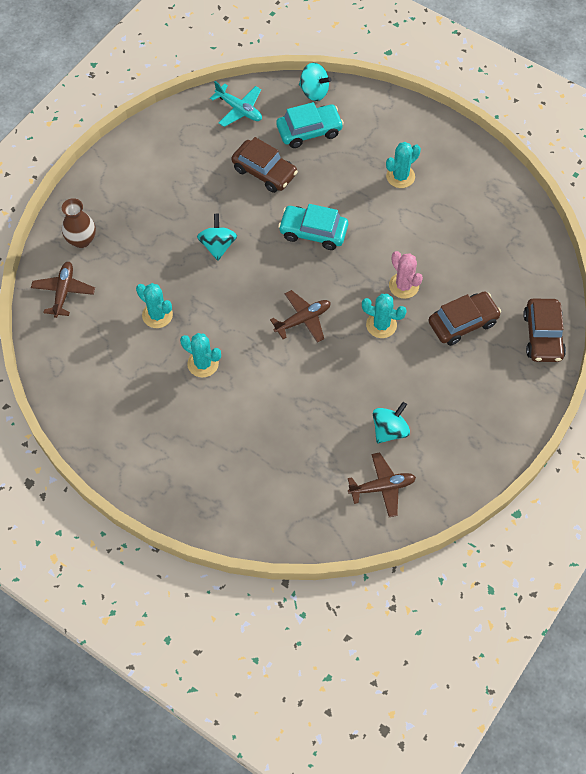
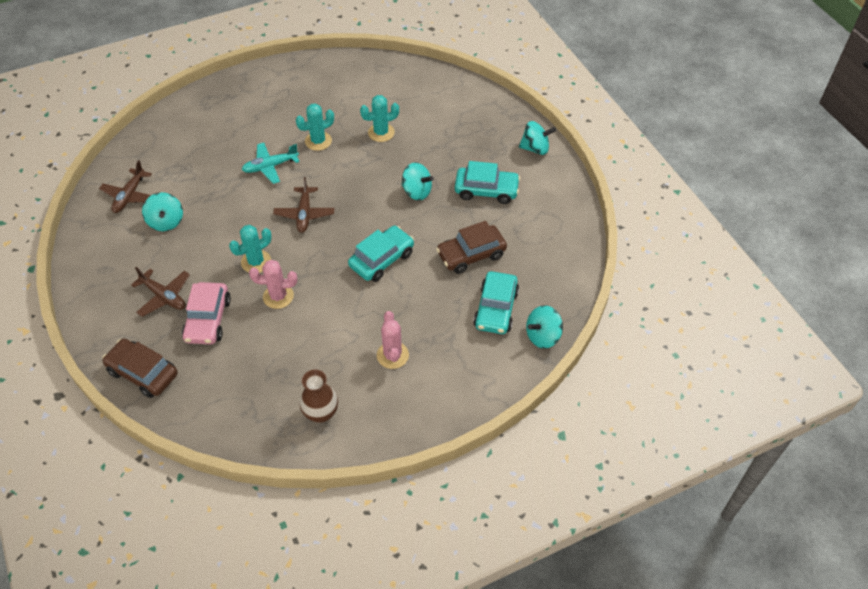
camera: 120 degrees right, 10 degrees down
brown plane [31,262,95,318] -> brown plane moved to [131,267,190,317]
brown vase [62,198,96,248] -> brown vase moved to [300,369,338,423]
turquoise plane [210,81,262,127] -> turquoise plane moved to [242,143,299,184]
turquoise cactus [386,142,421,188] -> pink cactus [377,311,409,369]
brown car [428,292,501,346] -> pink car [182,282,231,344]
none -> turquoise car [455,161,520,204]
none -> turquoise spinning top [519,121,556,155]

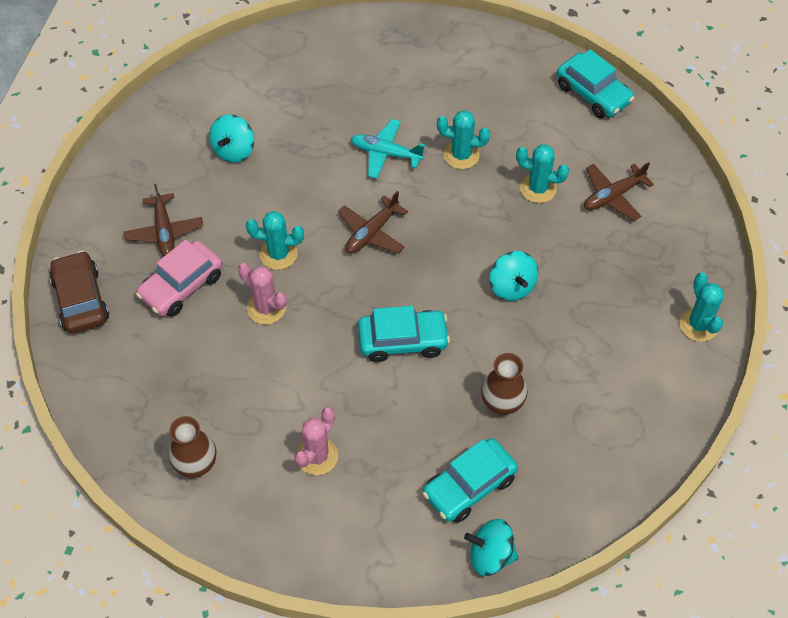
camera: 40 degrees right, 5 degrees up
brown plane [99,160,152,213] -> brown plane moved to [584,162,654,221]
brown car [436,221,507,274] -> brown vase [481,353,528,415]
turquoise car [455,161,520,204] -> turquoise car moved to [557,49,635,119]
turquoise spinning top [519,121,556,155] -> turquoise cactus [679,272,723,342]

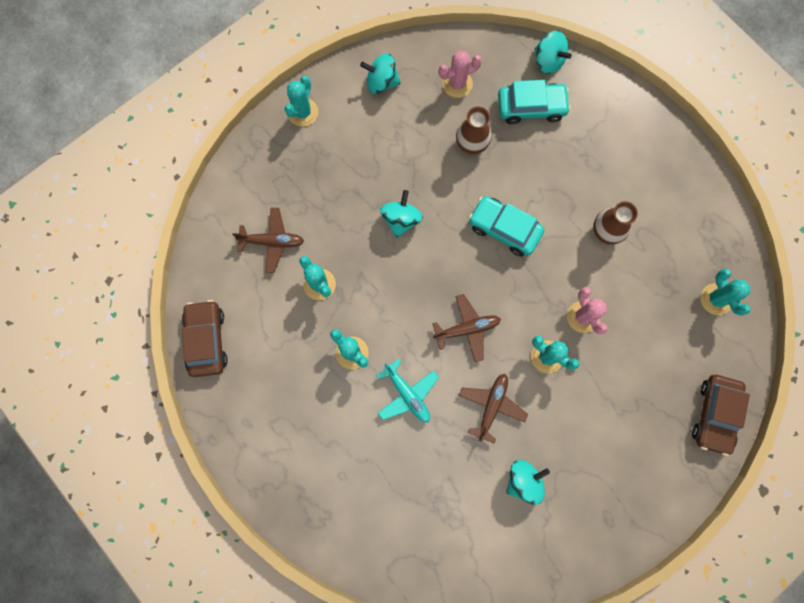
camera: 145 degrees left, 20 degrees up
brown plane [124,184,203,257] -> brown plane moved to [459,374,528,444]
pink car [136,239,223,317] -> none
brown vase [169,416,216,478] -> brown vase moved to [593,201,638,245]
pink cactus [294,407,338,475] -> pink cactus moved to [439,51,482,98]
turquoise car [557,49,635,119] -> brown car [182,300,228,377]
none -> turquoise spinning top [360,53,401,94]
none -> turquoise cactus [701,268,750,316]

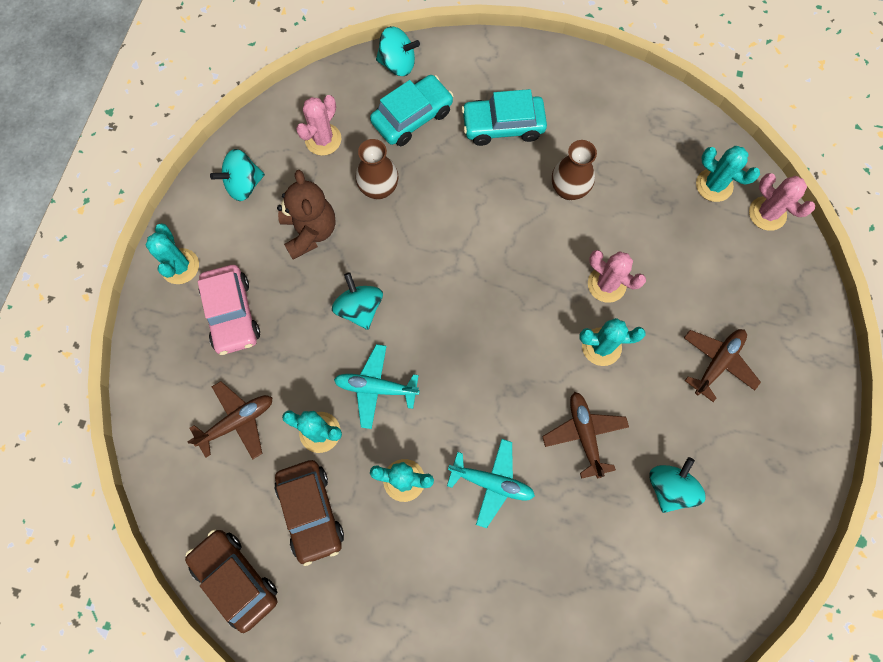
camera: 35 degrees left, 5 degrees down
brown plane [432,294,501,362] -> brown plane moved to [684,329,761,402]
turquoise car [469,196,544,256] -> turquoise car moved to [461,89,547,146]
brown car [692,375,750,456] -> brown car moved to [275,460,344,566]
none -> pink car [198,265,260,355]
none -> brown teddy bear [277,170,336,260]
none -> turquoise plane [334,344,420,429]
none -> pink cactus [749,173,815,231]

